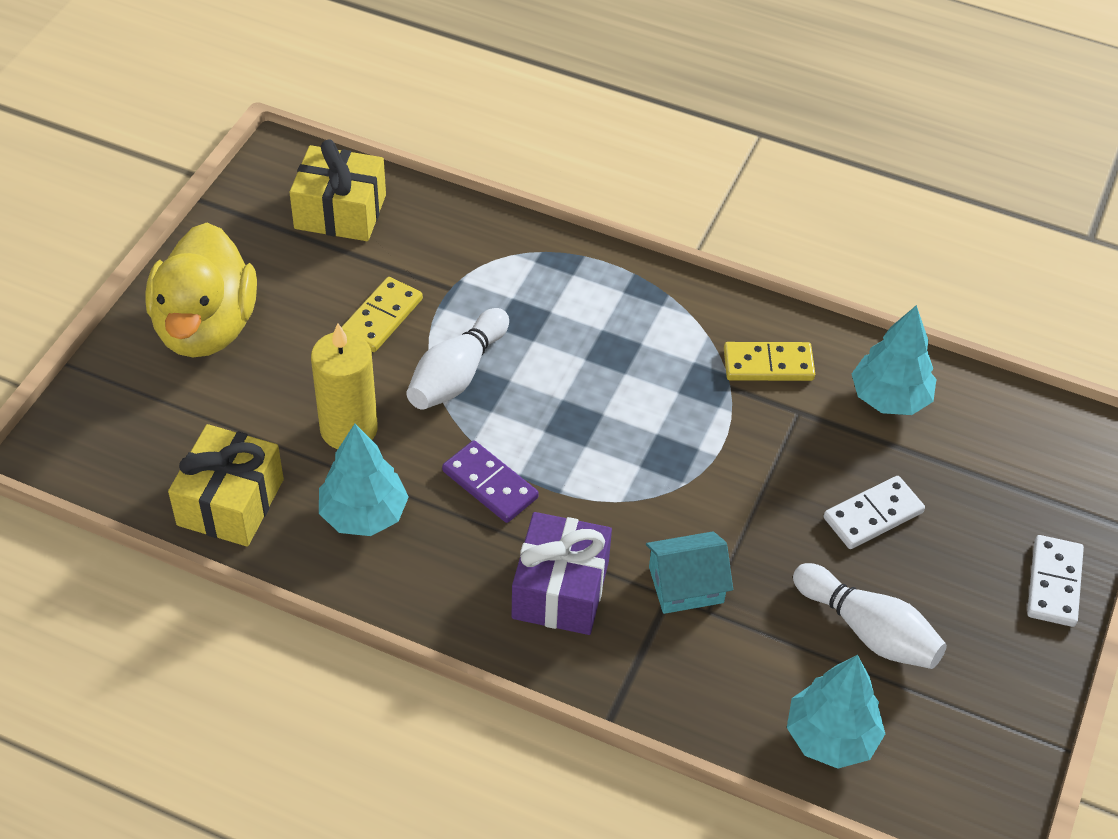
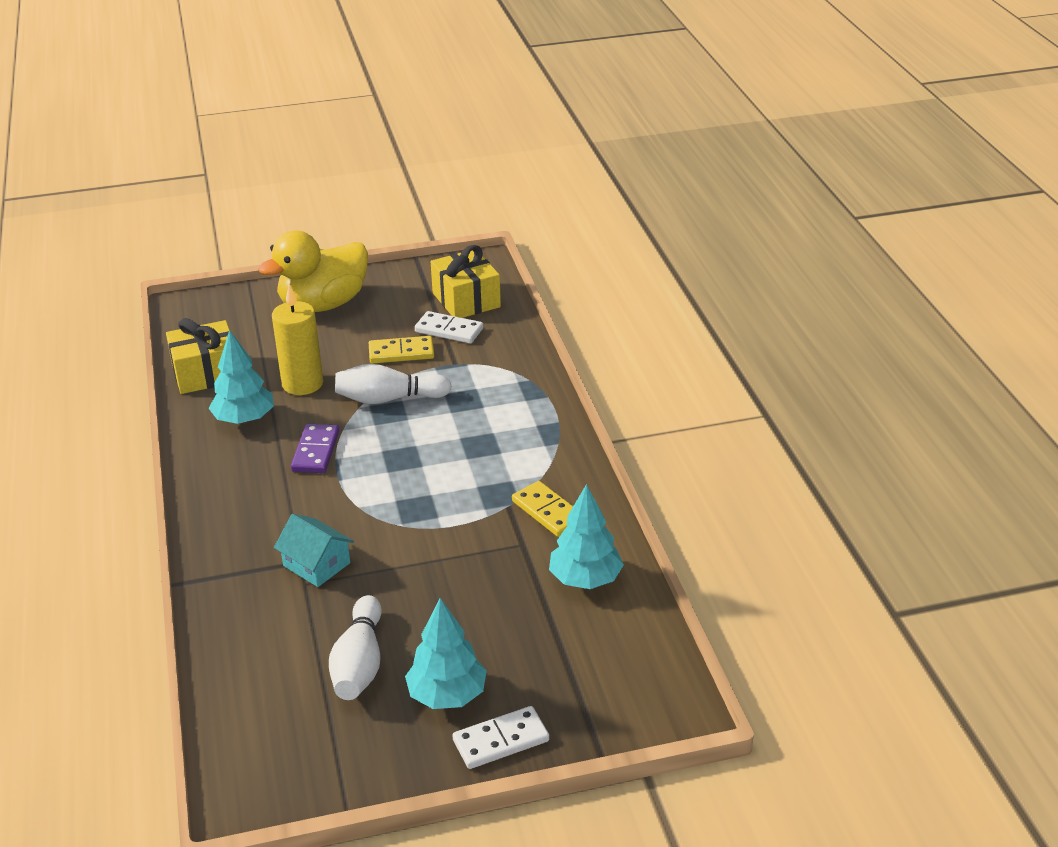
camera: 55 degrees right, 15 degrees down
purple gift [512,512,612,635] -> none
turquoise tree [787,655,885,769] -> turquoise tree moved to [405,598,487,709]
white domino [824,476,925,549] -> white domino moved to [415,311,483,344]

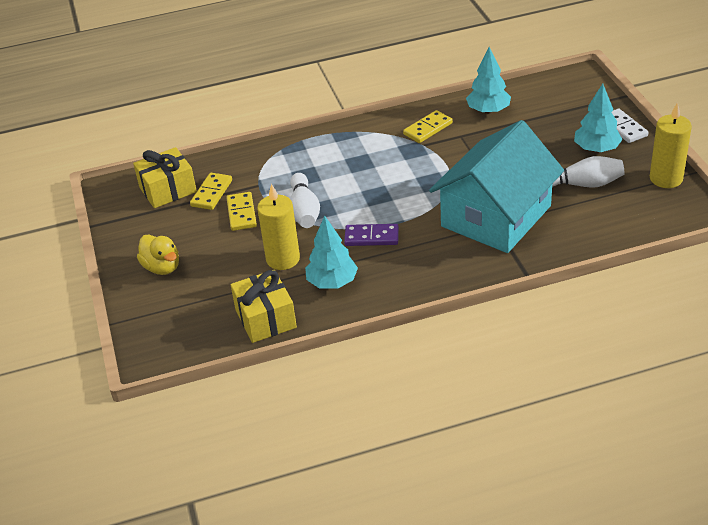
camera: 90 degrees left, 5 degrees up
yellow duck [258,231,368,312] -> yellow duck [137,235,179,275], size x0.58
turquoise house [274,514,354,587] -> turquoise house [429,120,564,253], size x2.48
white domino [415,311,483,344] -> yellow domino [190,173,232,210]
none -> yellow candle [650,102,692,188]

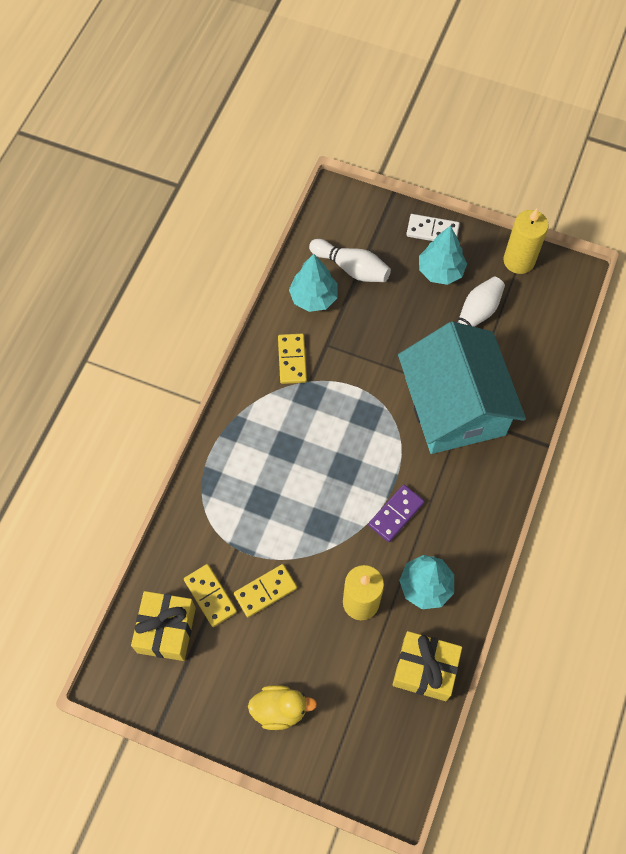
camera: 55 degrees left, 25 degrees up
yellow domino [226,192,257,231] -> yellow domino turned 60 degrees counterclockwise [234,564,297,617]
white bowling pin [290,173,320,228] -> white bowling pin moved to [309,239,391,282]

